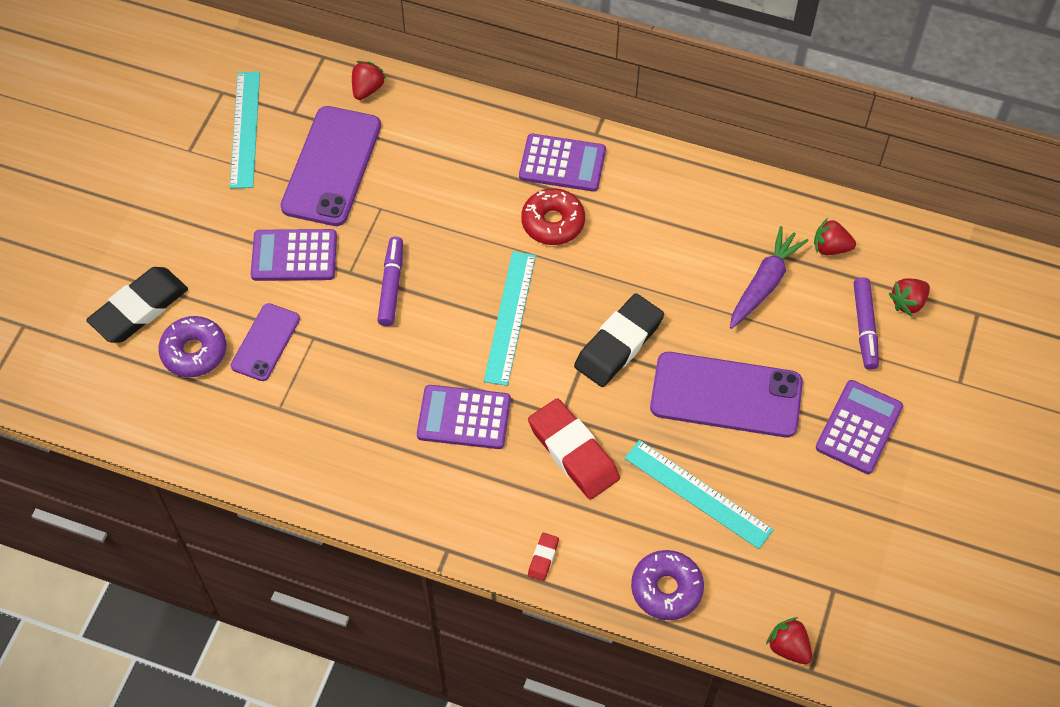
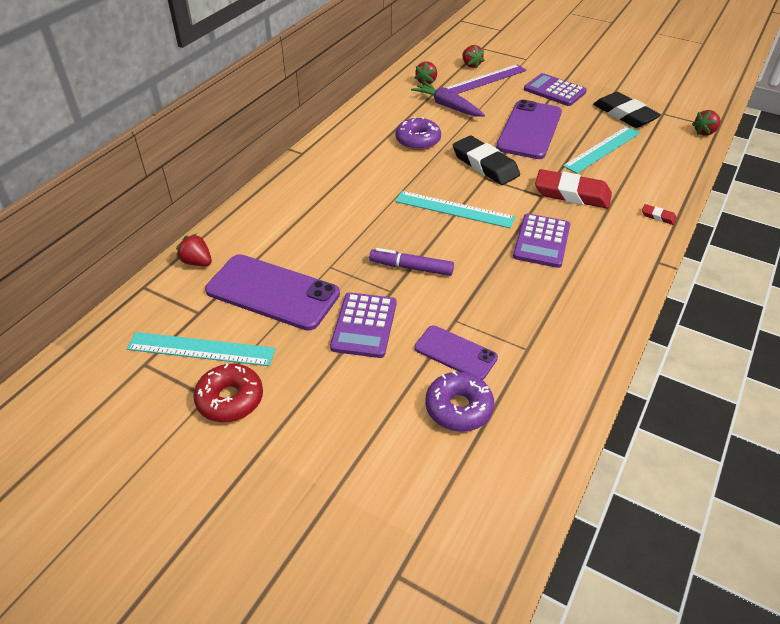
camera: 80 degrees left, 15 degrees down
black eraser [86,267,188,342] -> black eraser moved to [593,92,661,128]
purple calculator [519,134,606,192] -> none
red donut [521,188,585,245] -> red donut moved to [193,364,263,422]
red eraser [528,398,620,500] -> red eraser turned 45 degrees clockwise [535,169,612,209]
purple donut [631,550,704,620] -> purple donut moved to [395,117,441,150]
purple marker [854,277,879,370] -> purple ruler [446,64,527,94]

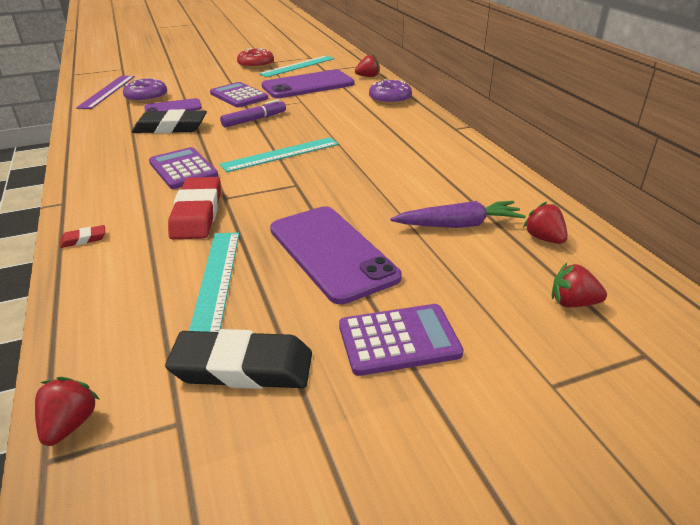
camera: 130 degrees right, 10 degrees down
purple donut [395,117,441,150] -> purple donut moved to [369,79,412,105]
purple ruler [446,64,527,94] -> purple ruler moved to [76,76,135,109]
black eraser [453,136,520,185] -> black eraser moved to [132,109,207,133]
red eraser [535,169,612,209] -> red eraser turned 60 degrees counterclockwise [168,177,221,239]

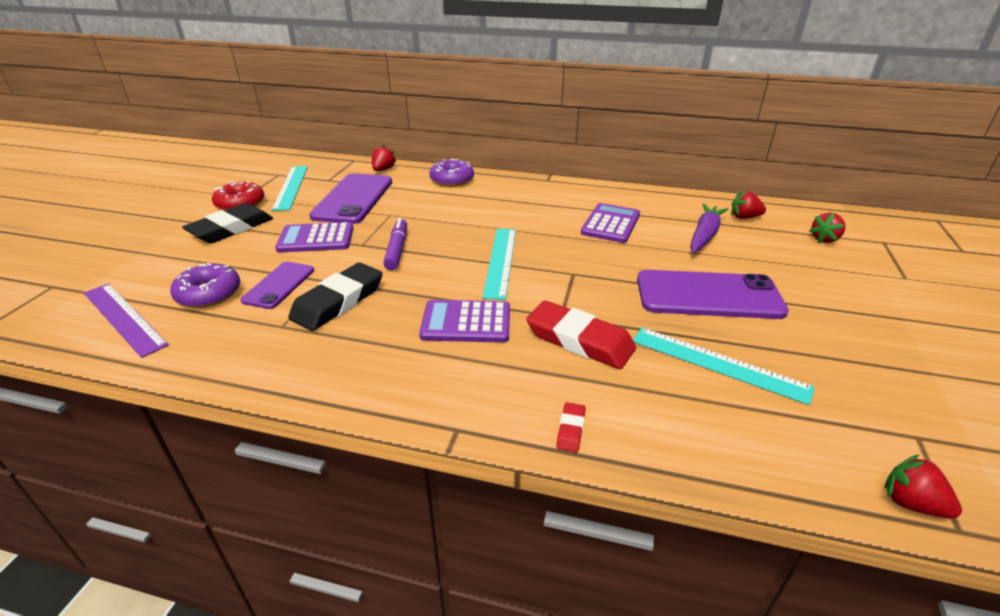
camera: 55 degrees left, 0 degrees up
black eraser [165,329,312,389] -> black eraser moved to [182,203,273,243]
purple calculator [339,304,463,376] -> purple calculator moved to [581,203,640,243]

